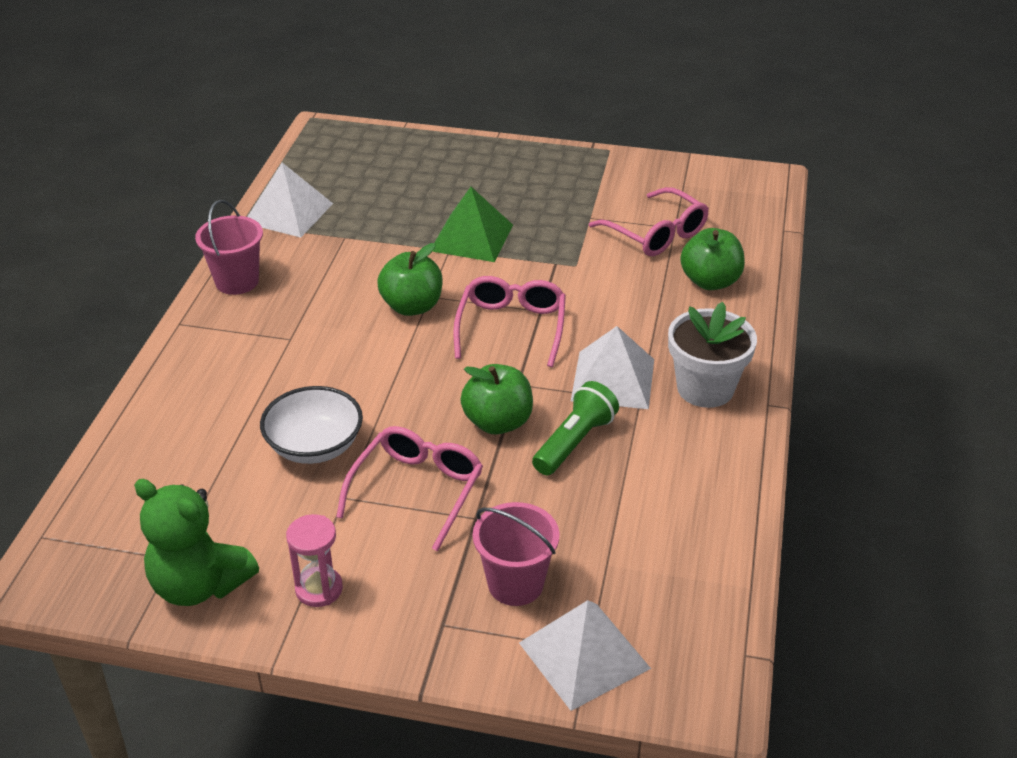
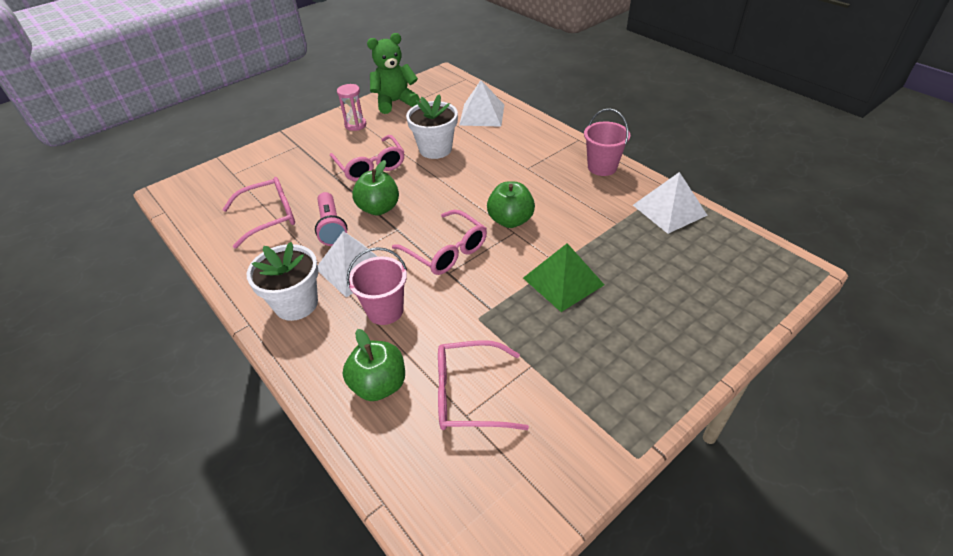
camera: 130 degrees right, 5 degrees up
white bowl [260,386,363,464] -> white flower pot [406,94,458,159]
pink bucket [473,502,559,606] -> pink bucket moved to [347,247,407,325]
white pyramid [519,600,651,711] -> white pyramid moved to [459,80,504,127]
green flashlight [532,381,619,475] -> pink flashlight [315,192,348,246]
none -> pink glasses [222,177,295,249]

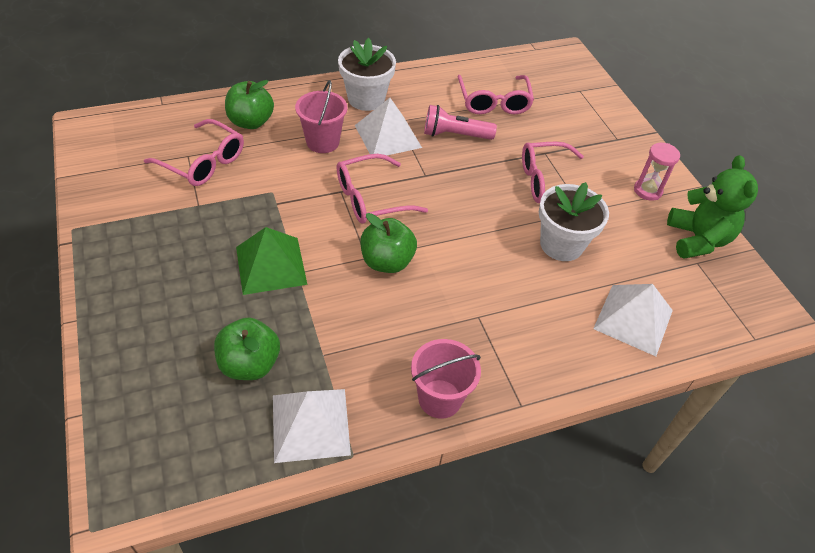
camera: 105 degrees right, 5 degrees up
green apple [352,160,399,216] -> green apple moved to [214,317,280,380]
pink glasses [438,340,529,430] -> pink glasses turned 105 degrees clockwise [144,119,244,186]

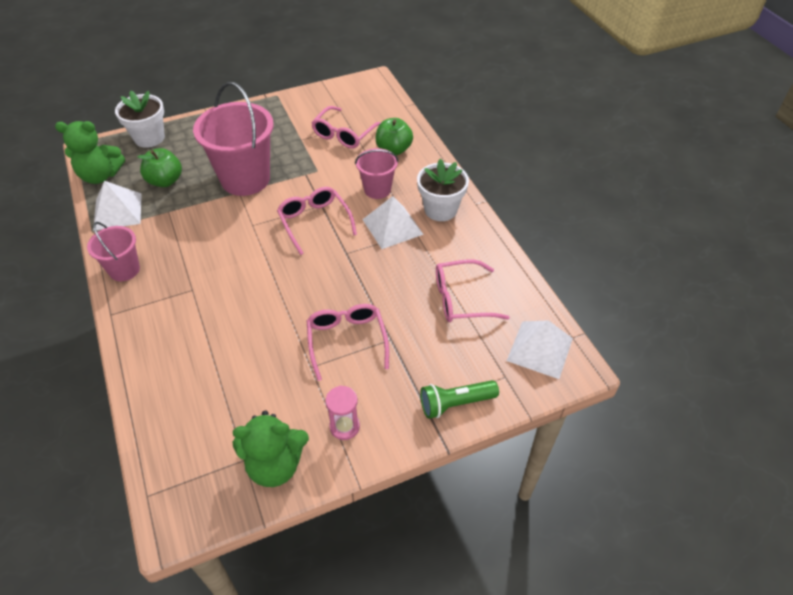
camera: 90 degrees right, 0 degrees up
green pyramid [236,227,307,295] -> pink bucket [193,82,274,196]
green apple [361,213,417,273] -> none
pink flashlight [424,105,497,140] -> none
white flower pot [539,182,609,261] -> white flower pot moved to [115,90,165,148]
white pyramid [593,284,673,356] -> white pyramid moved to [507,320,573,379]
none -> green teddy bear [55,121,125,184]
none -> green flashlight [420,380,499,419]

